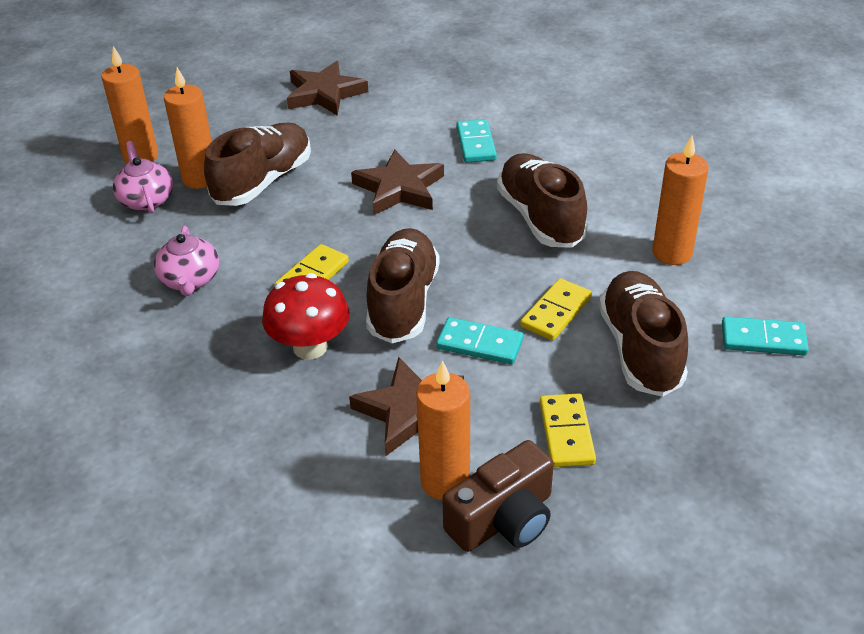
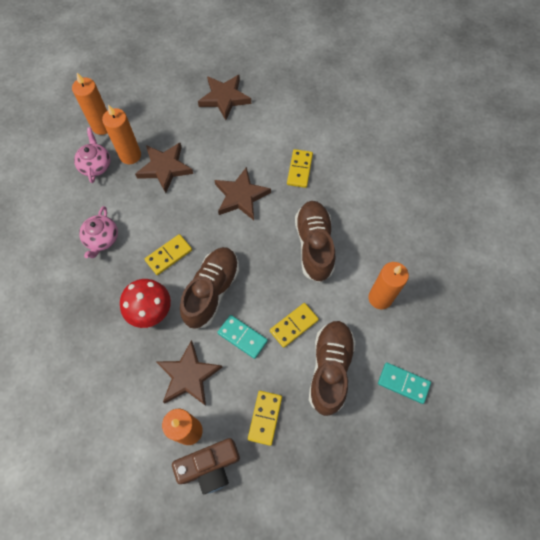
camera: 15 degrees right, 25 degrees up
brown shoe [204,123,311,206] -> brown star [135,143,193,193]
turquoise domino [456,119,497,163] -> yellow domino [287,149,313,188]

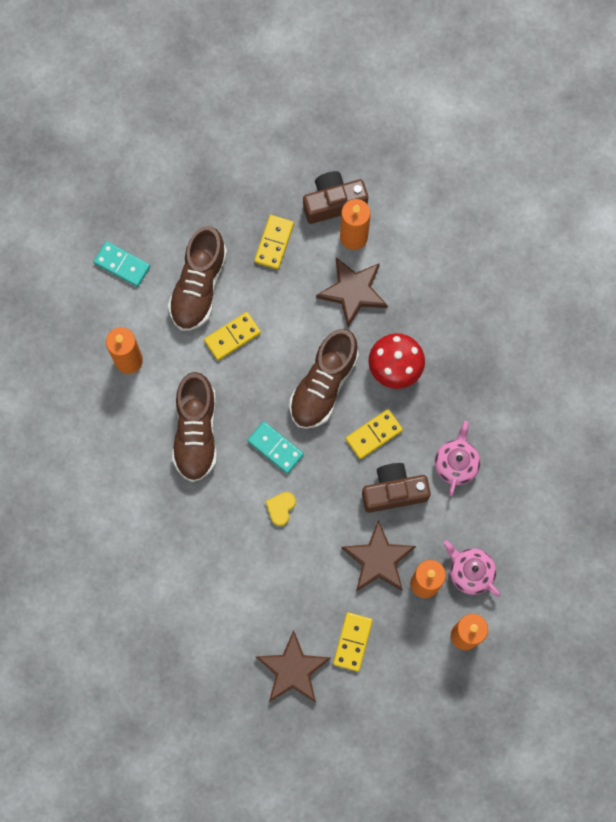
camera: 175 degrees left, 10 degrees up
pink teapot [74,127,111,183] -> pink teapot turned 135 degrees clockwise [444,540,500,597]
brown star [214,167,271,220] -> yellow heart [265,492,296,526]
turquoise domino [217,315,268,359] -> turquoise domino moved to [247,421,304,474]
yellow domino [287,149,313,188] -> yellow domino moved to [333,612,373,672]
none -> brown camera [362,463,431,513]

